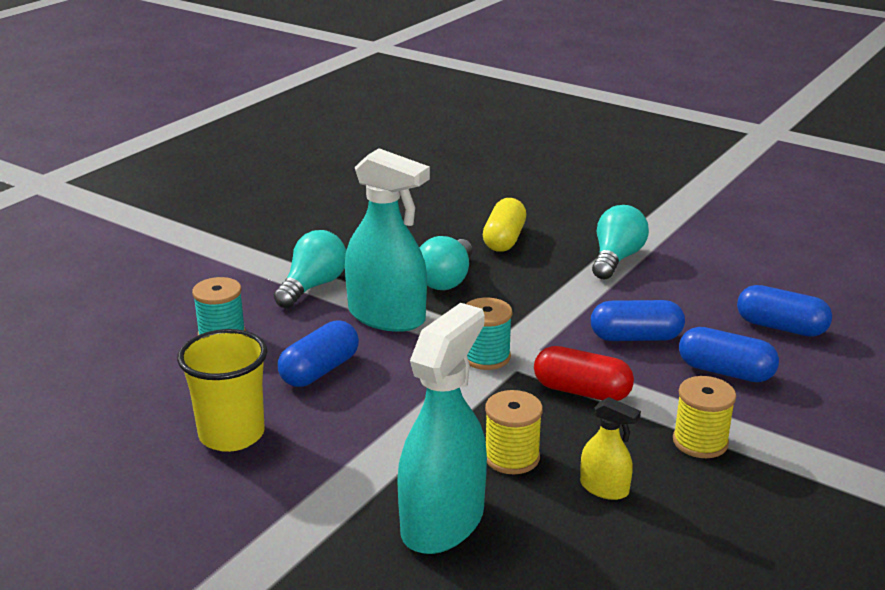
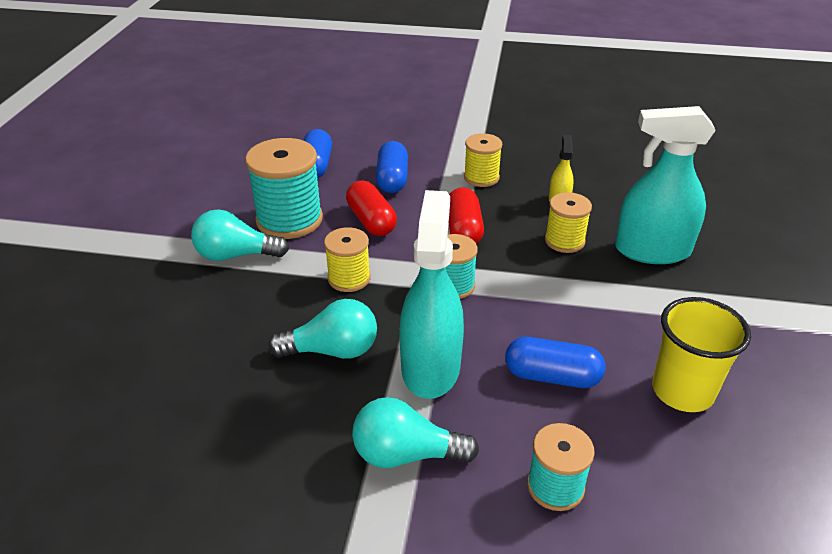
camera: 115 degrees left, 10 degrees up
yellow capsule [483,198,526,252] -> none
blue capsule [591,300,685,341] -> red capsule [346,180,397,236]
none -> turquoise spool [245,138,323,239]
none -> yellow spool [324,227,371,292]

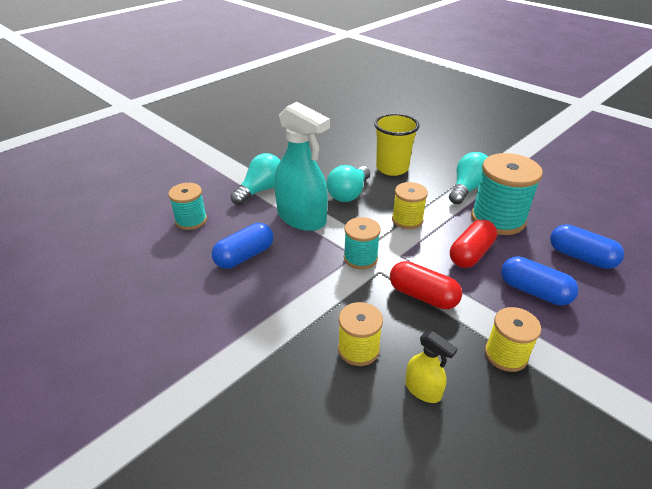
camera: 125 degrees right, 0 degrees up
red capsule [346,180,397,236] -> red capsule turned 60 degrees counterclockwise [450,220,497,268]
turquoise spray bottle [615,106,716,264] -> none
yellow cup [652,297,751,412] -> yellow cup moved to [374,114,420,176]

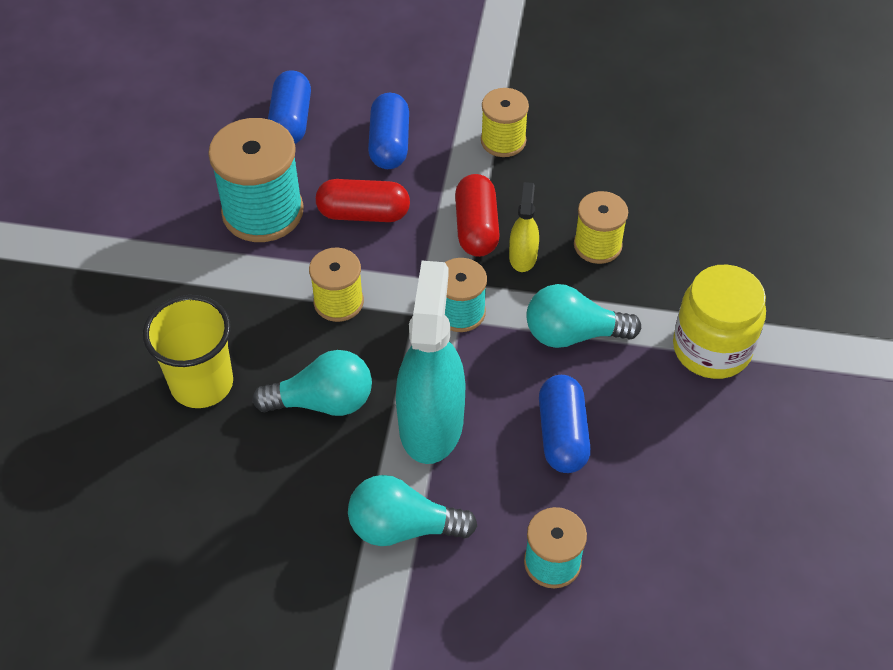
camera: 125 degrees left, 15 degrees up
blue capsule [212,223,274,269] -> blue capsule turned 75 degrees clockwise [539,375,591,473]
yellow spray bottle [405,331,458,403] -> yellow spray bottle moved to [509,182,539,272]
turquoise light bulb [449,152,488,204] -> turquoise light bulb moved to [526,284,641,348]
none -> yellow jar [673,265,766,379]

